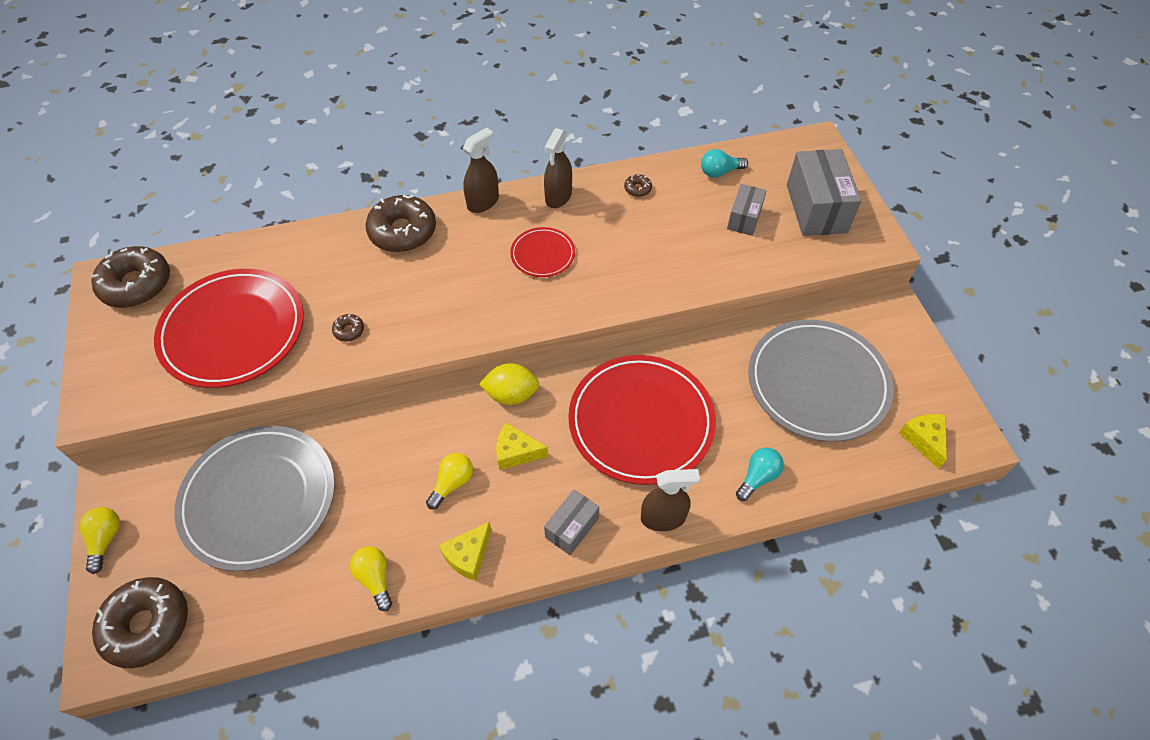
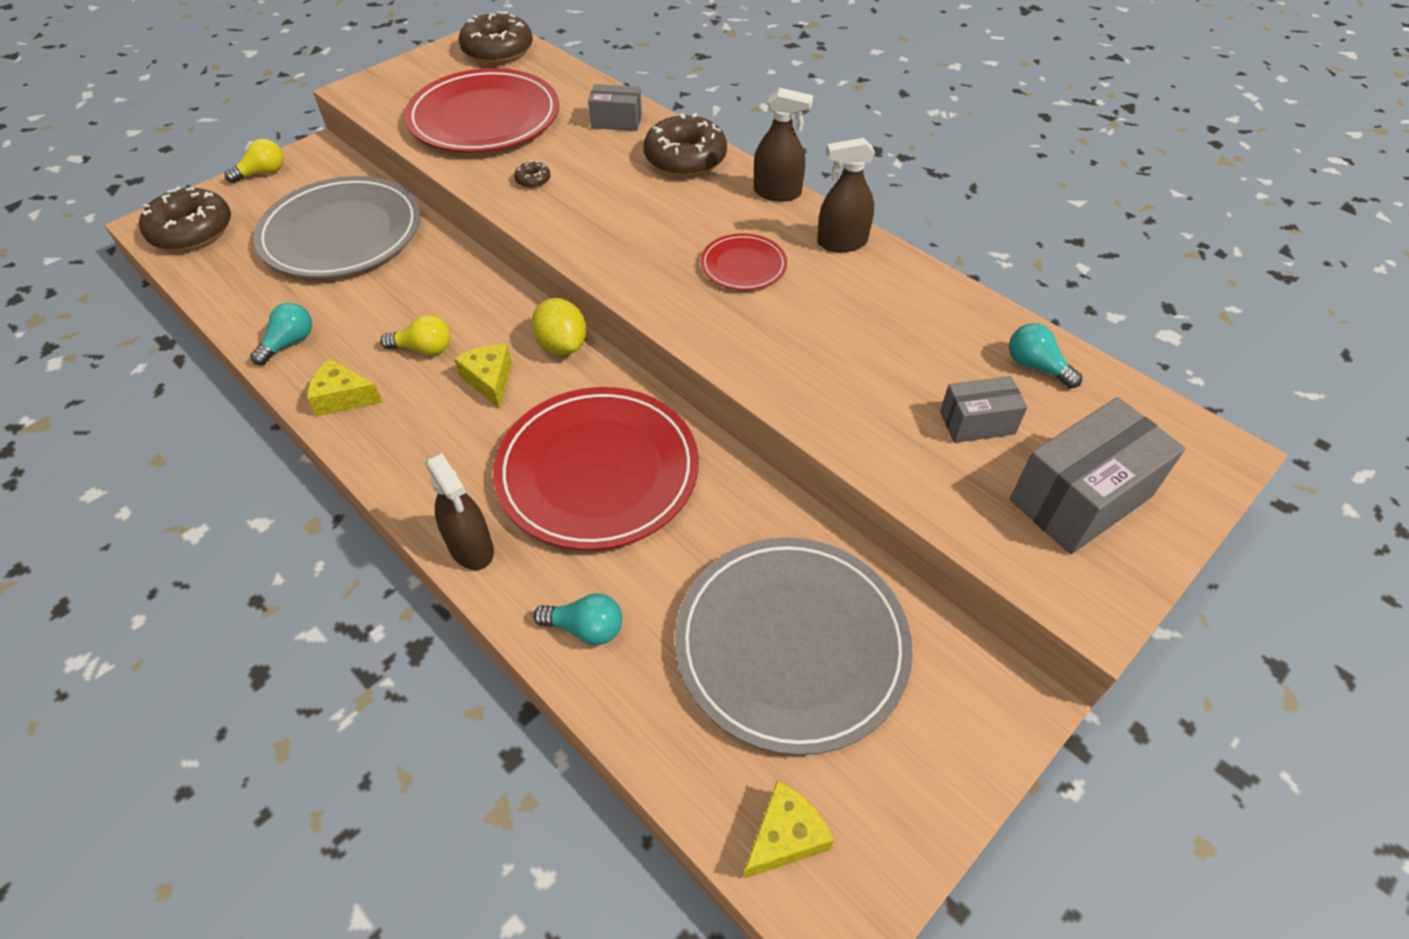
camera: 60 degrees right, 5 degrees down
yellow light bulb [350,546,392,611] -> turquoise light bulb [250,303,312,365]
grey box [544,489,599,555] -> grey box moved to [588,84,642,131]
brown donut [624,174,652,197] -> none

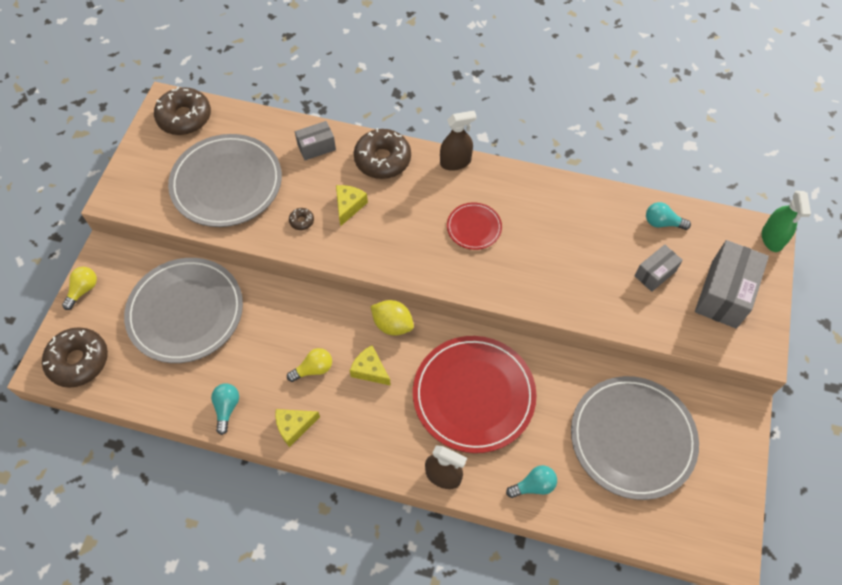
camera: 30 degrees left, 10 degrees up
red plate [404,68,559,153] -> grey plate [168,134,282,227]
yellow cheese [743,780,834,879] -> yellow cheese moved to [336,185,368,226]
brown spray bottle [817,138,875,252] -> none
none -> green spray bottle [762,191,811,252]

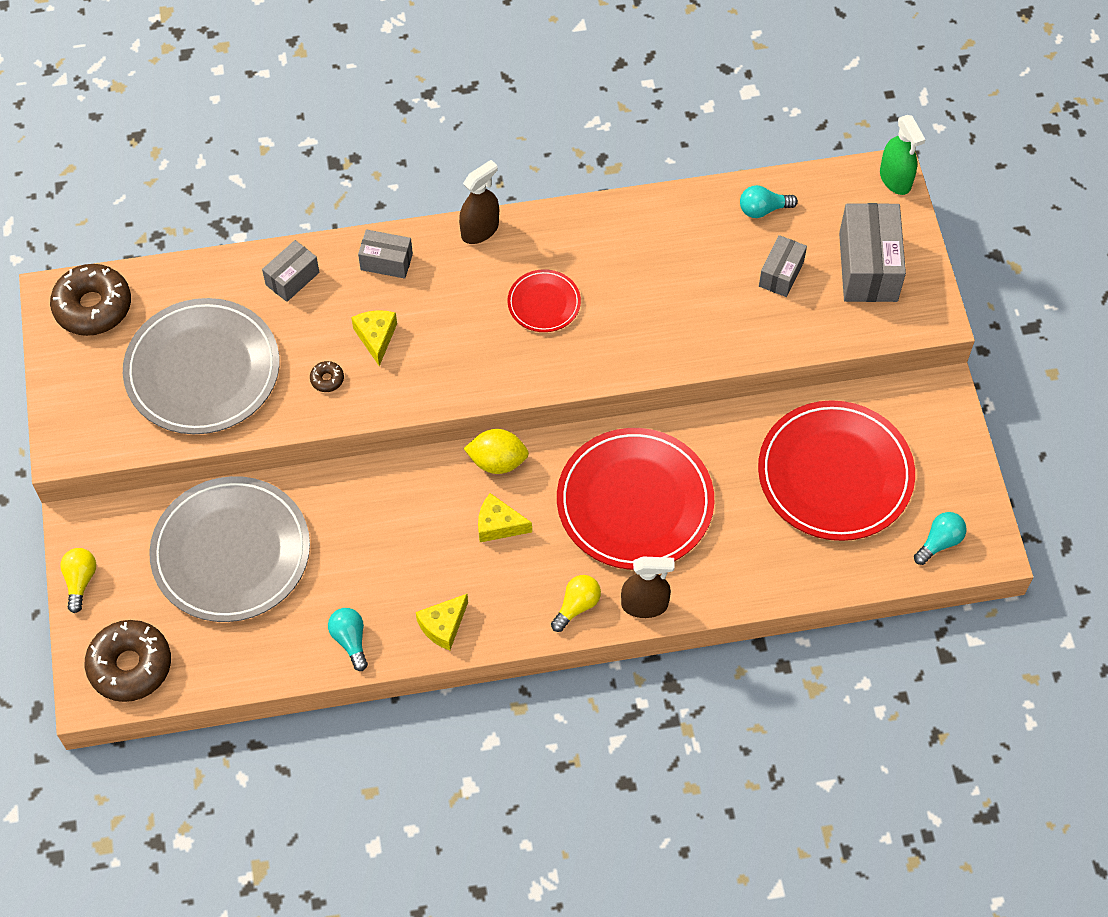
camera: 25 degrees left, 0 degrees up
yellow light bulb [287,348,332,382] -> yellow light bulb moved to [551,575,601,632]
brown donut [354,128,411,179] -> grey box [358,229,413,279]
turquoise light bulb [506,465,557,498] -> turquoise light bulb moved to [914,512,967,565]
grey plate [571,376,699,500] -> red plate [758,400,915,541]

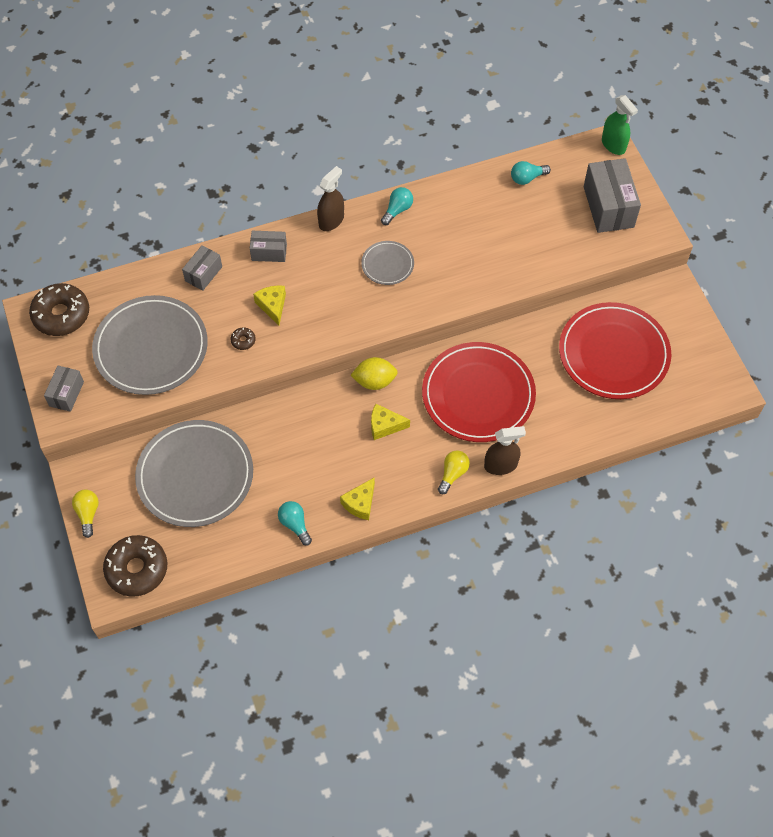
camera: 10 degrees left, 0 degrees up
red plate [507,269,581,332] -> grey plate [361,241,414,285]
grey box [759,235,807,297] -> grey box moved to [44,366,84,412]
turquoise light bulb [914,512,967,565] -> turquoise light bulb moved to [381,187,413,225]

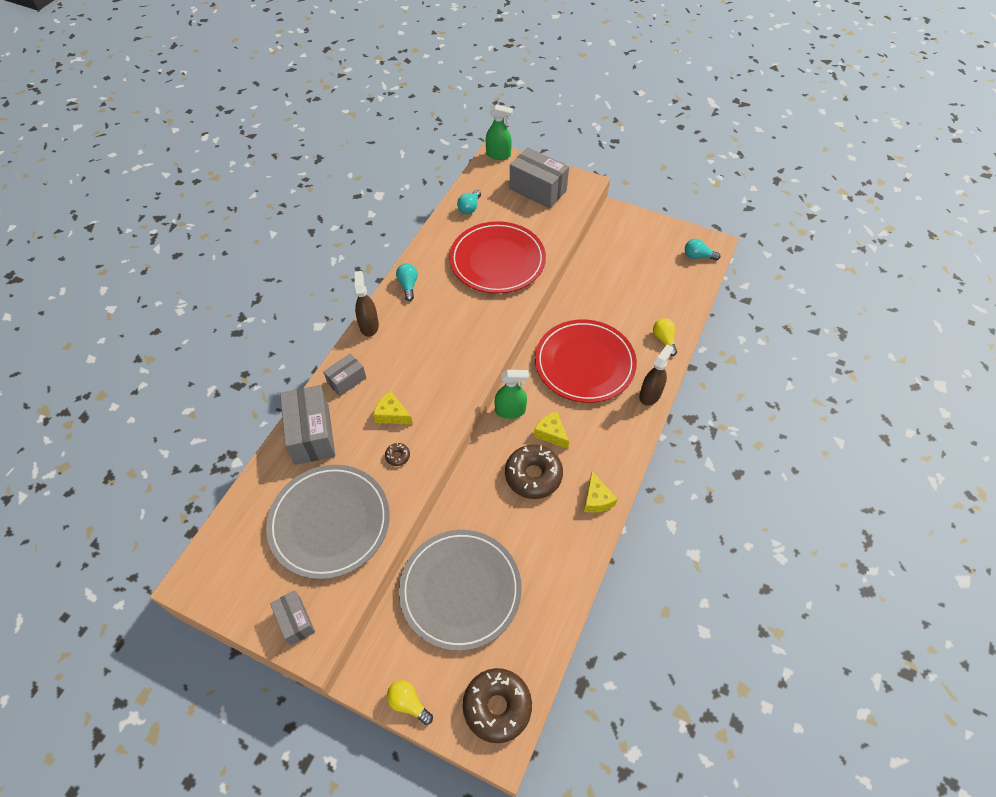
camera: 45 degrees left, 5 degrees down
brown donut [29,283,89,336] -> brown donut moved to [505,445,563,499]
grey box [182,245,222,291] -> grey box [280,385,335,465], size x1.77
turquoise light bulb [278,501,312,546] -> turquoise light bulb moved to [685,239,720,261]
yellow lemon [350,357,398,390] -> green spray bottle [495,370,529,419]
grey plate [361,241,414,285] -> none
yellow cheese [371,404,410,440] -> yellow cheese turned 90 degrees clockwise [534,411,569,449]
yellow light bulb [438,450,470,494] -> yellow light bulb moved to [653,318,677,356]
red plate [559,302,671,399] -> red plate moved to [449,221,546,294]

